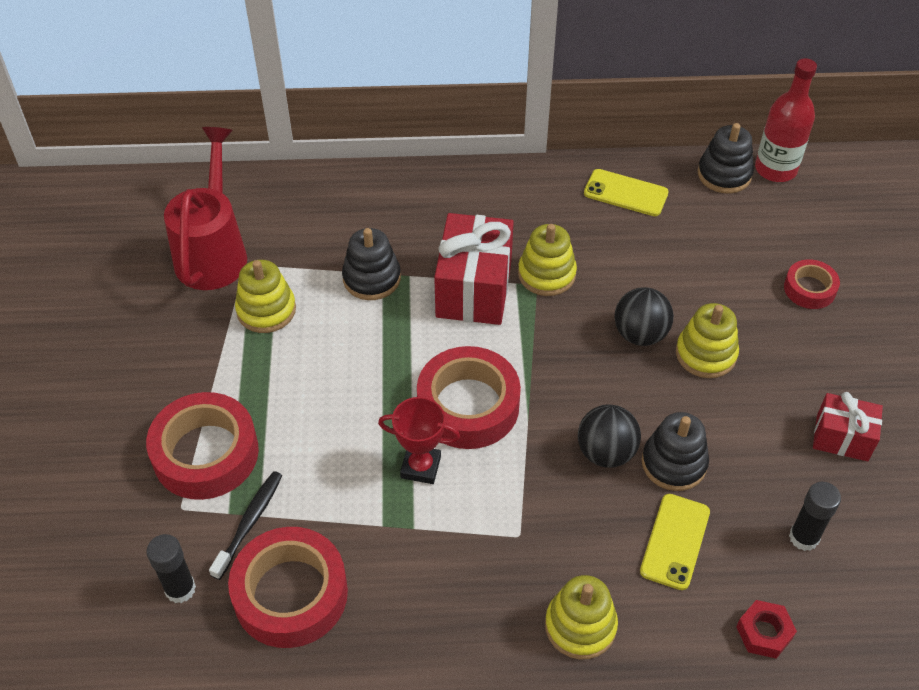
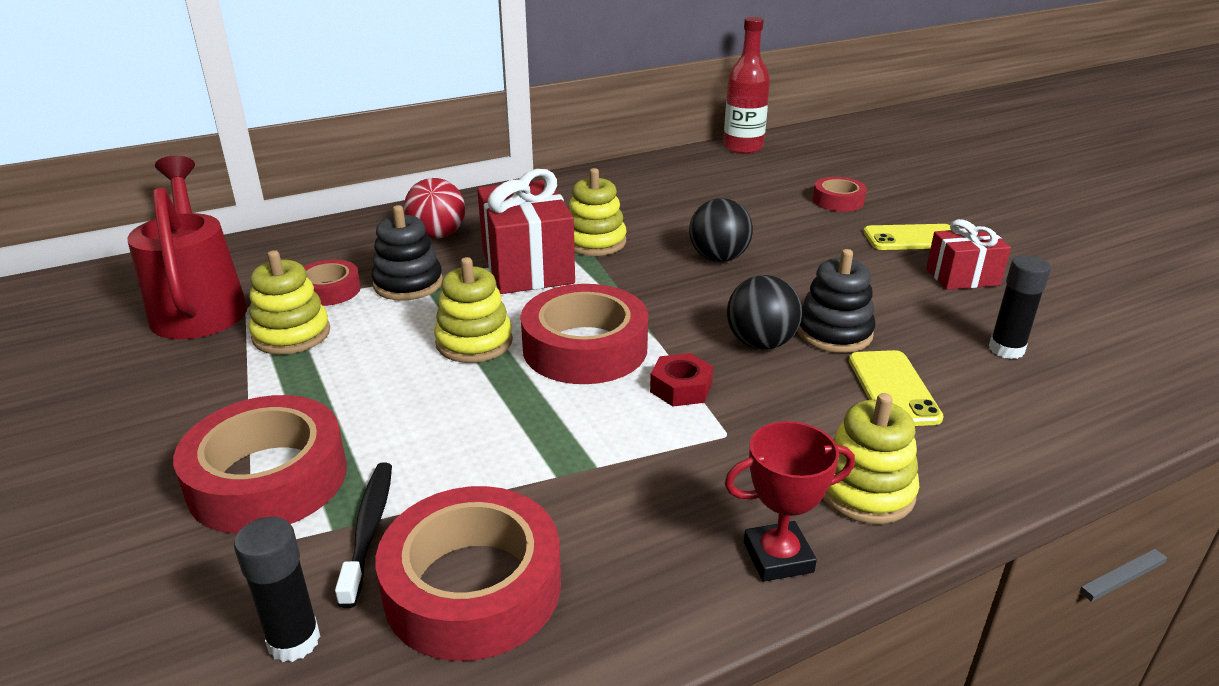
camera: 25 degrees left, 20 degrees down
red trophy [378,397,460,484] -> red trophy moved to [724,421,855,582]
yellow phone [584,169,669,216] -> yellow phone moved to [863,224,951,250]
yellow stacking toy [676,303,739,378] -> yellow stacking toy moved to [434,257,513,363]
black stacking toy [698,123,754,194] -> none
red nut [736,600,797,659] -> red nut moved to [650,353,713,407]
none -> red tape [304,259,361,306]
none -> red ball [404,178,465,239]

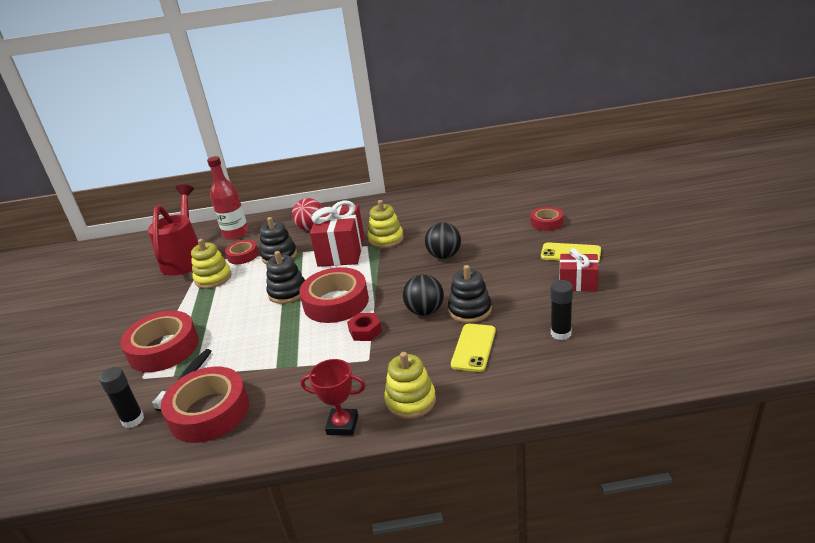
camera: 25 degrees right, 0 degrees up
yellow stacking toy [434,257,513,363] -> black stacking toy [266,251,305,304]
red bottle [723,17,770,154] -> red bottle moved to [207,156,249,240]

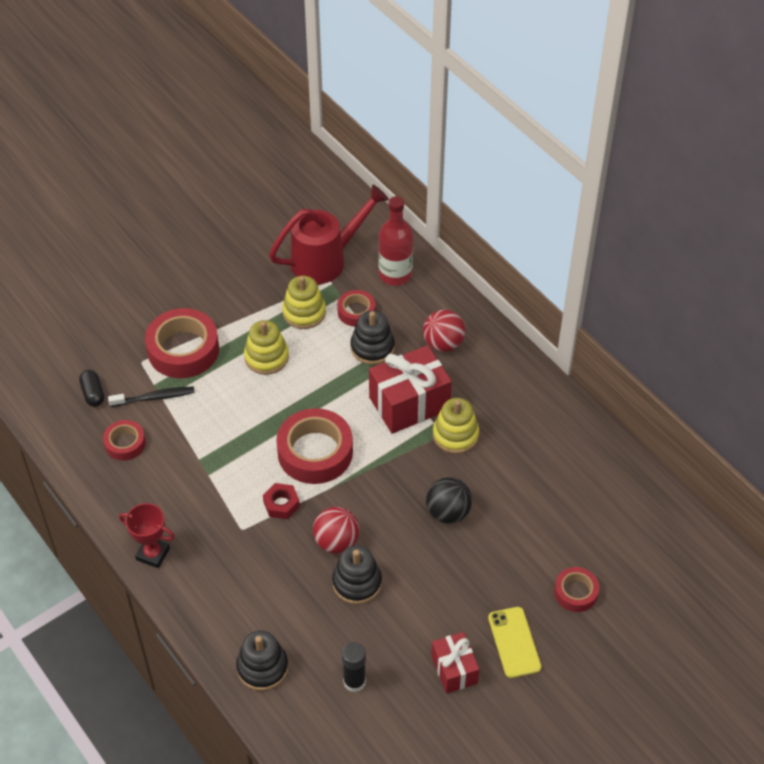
camera: 55 degrees right, 20 degrees up
black glue stick [99,367,144,428] -> black capsule [79,370,104,407]
red tape [161,367,249,443] -> red tape [103,420,146,461], size x0.54
black stacking toy [266,251,305,304] -> black stacking toy moved to [236,630,288,691]
red trophy [301,359,366,436] -> red trophy turned 45 degrees counterclockwise [119,503,174,568]
yellow stacking toy [384,352,436,419] -> yellow stacking toy moved to [244,320,289,375]
black ball [403,274,444,316] -> red ball [313,507,360,554]
yellow phone [451,324,496,372] -> none

